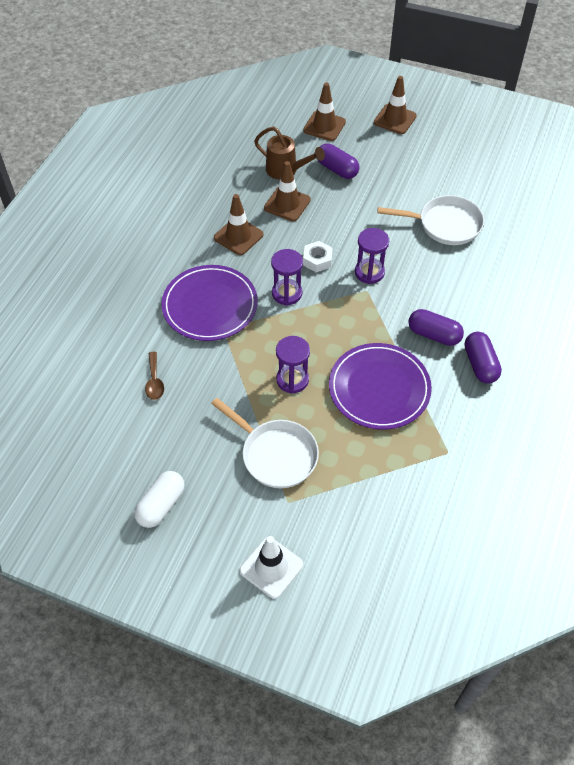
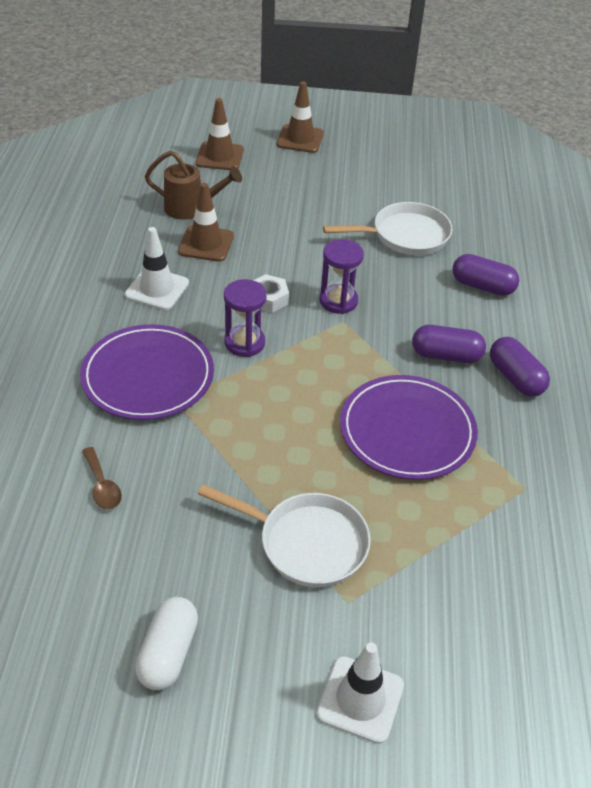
camera: 20 degrees left, 10 degrees down
brown traffic cone [214,194,264,255] -> white traffic cone [125,227,189,310]
purple hourglass [276,336,310,394] -> none
purple capsule [317,143,360,179] -> purple capsule moved to [452,254,519,296]

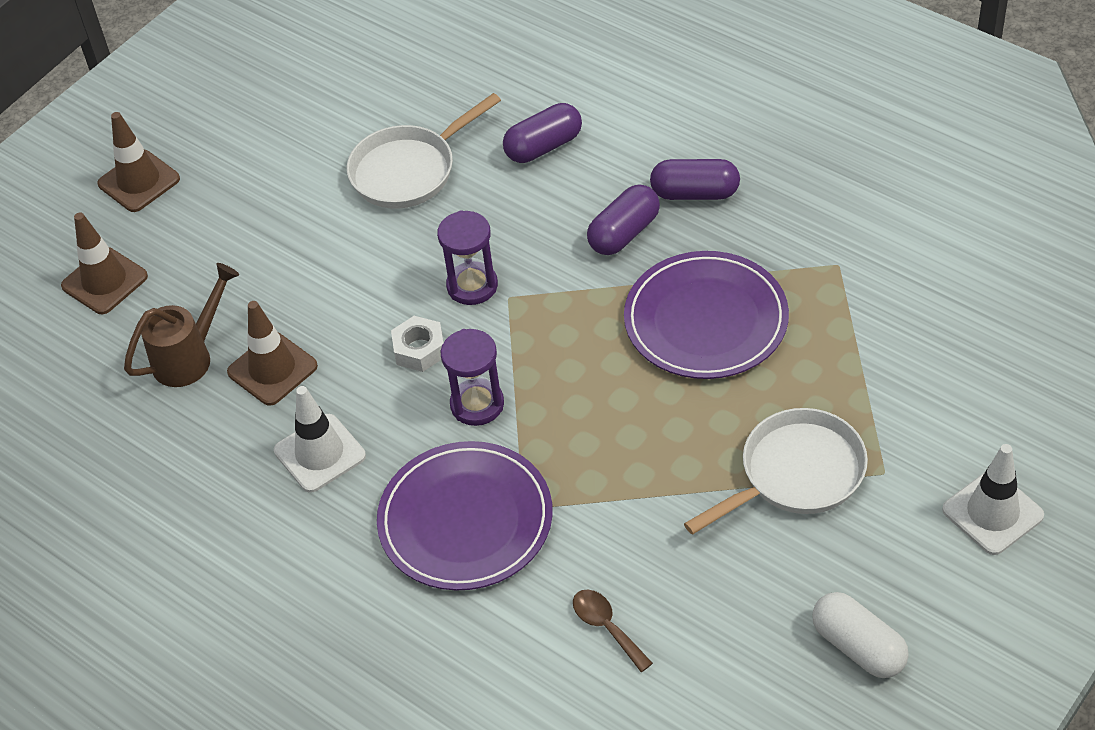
camera: 50 degrees left, 5 degrees up
brown spoon [82,447,122,509] -> brown spoon turned 135 degrees counterclockwise [573,590,653,672]
white pan [323,202,453,255] -> white pan turned 150 degrees counterclockwise [347,93,501,209]

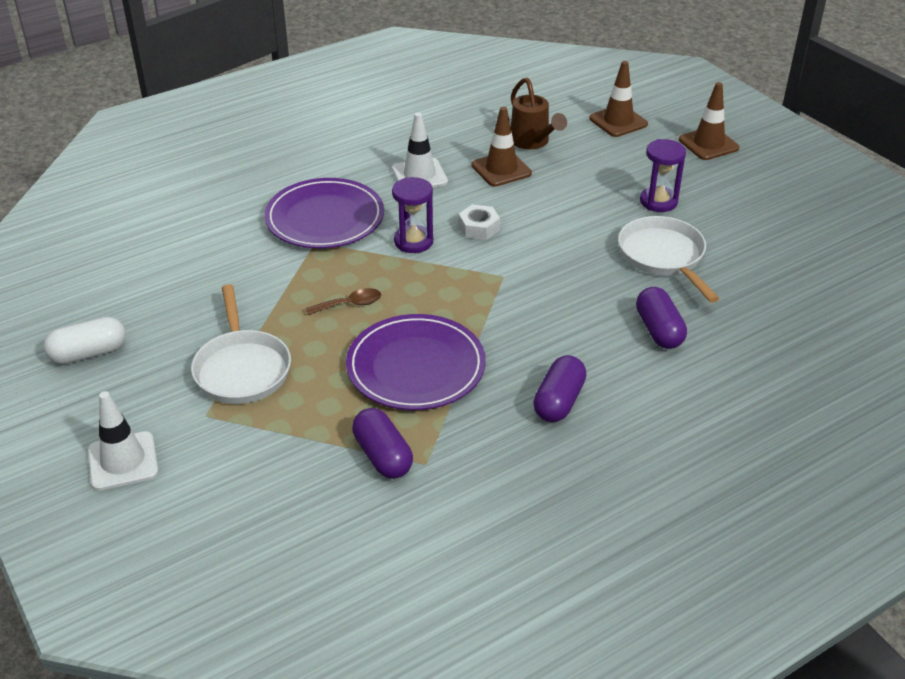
camera: 105 degrees right, 10 degrees down
purple hourglass [437,210,498,305] -> purple hourglass moved to [640,139,686,212]
brown spoon [573,590,653,672] -> brown spoon moved to [305,288,381,315]
purple capsule [587,185,660,255] -> purple capsule moved to [352,408,413,479]

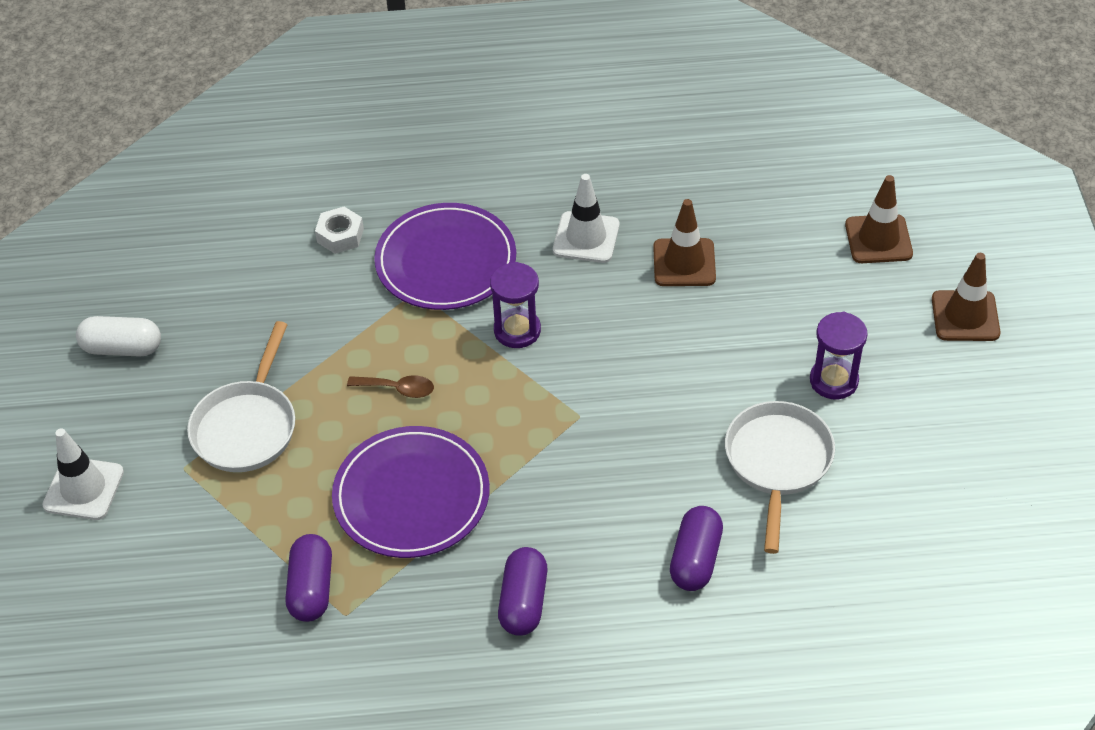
camera: 30 degrees right, 10 degrees up
white nut [458,204,500,240] -> white nut moved to [315,207,364,254]
brown watering can [511,77,567,149] -> none
purple capsule [533,355,587,422] -> purple capsule turned 45 degrees counterclockwise [498,547,548,636]

